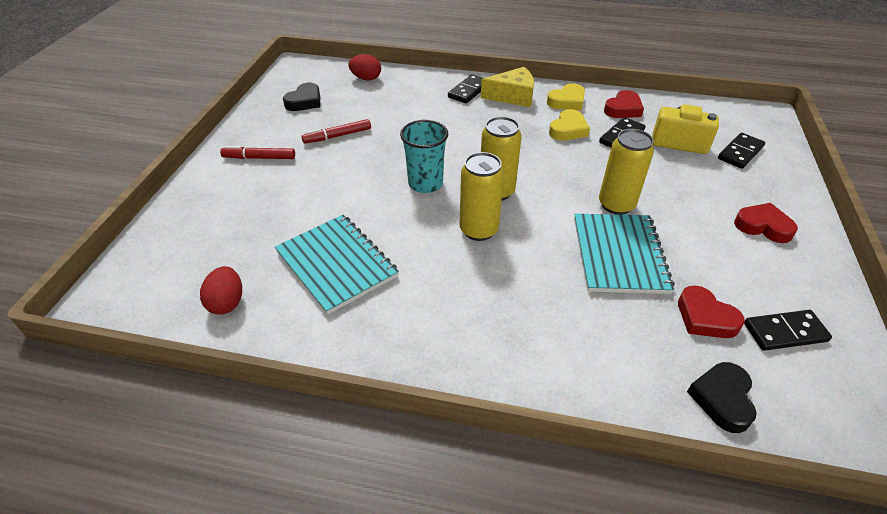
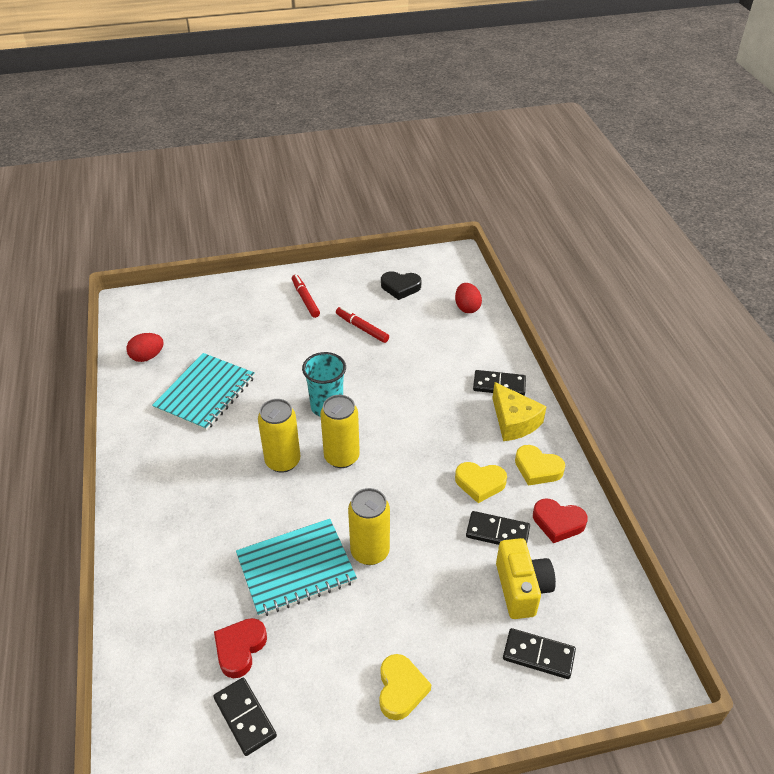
camera: 65 degrees right, 0 degrees up
black heart [687,362,757,433] -> none
red heart [734,203,798,243] -> yellow heart [379,654,431,720]

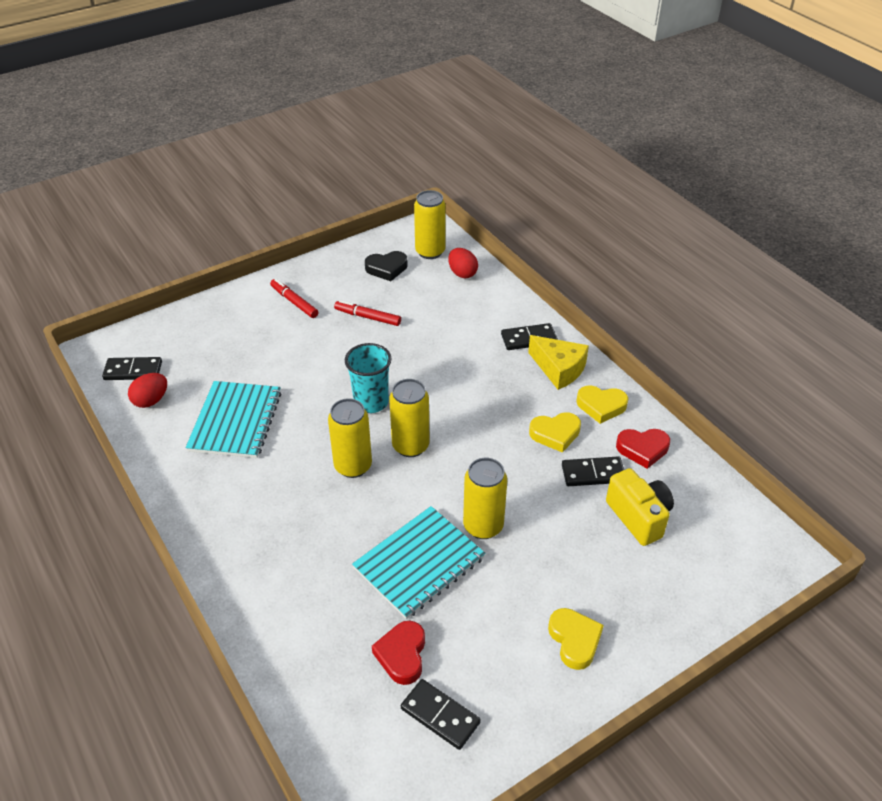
camera: 20 degrees left, 0 degrees up
black domino [503,628,576,679] -> black domino moved to [102,357,162,380]
none -> yellow can [414,190,446,259]

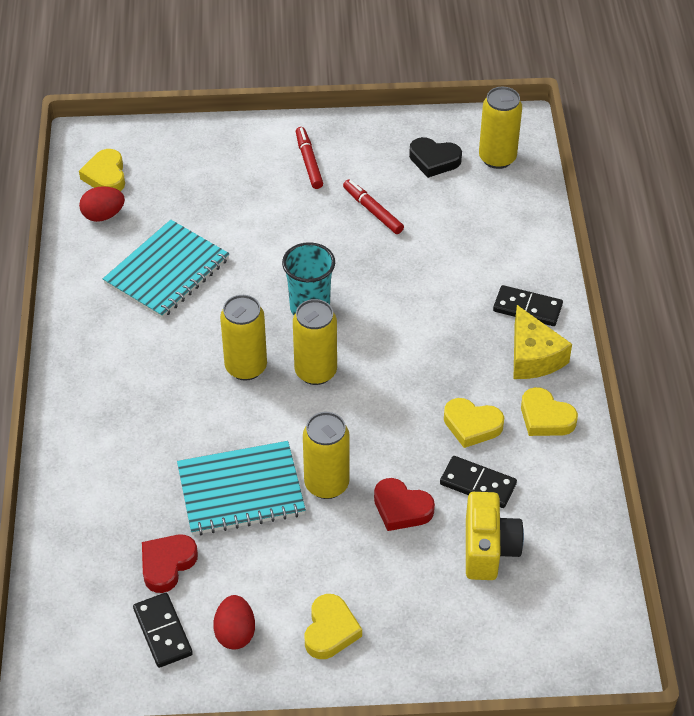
camera: 30 degrees right, 5 degrees up
black domino [102,357,162,380] -> yellow heart [79,149,125,191]
red egg [448,248,478,278] -> red egg moved to [213,595,255,650]
red heart [616,429,670,469] -> red heart moved to [374,478,435,531]

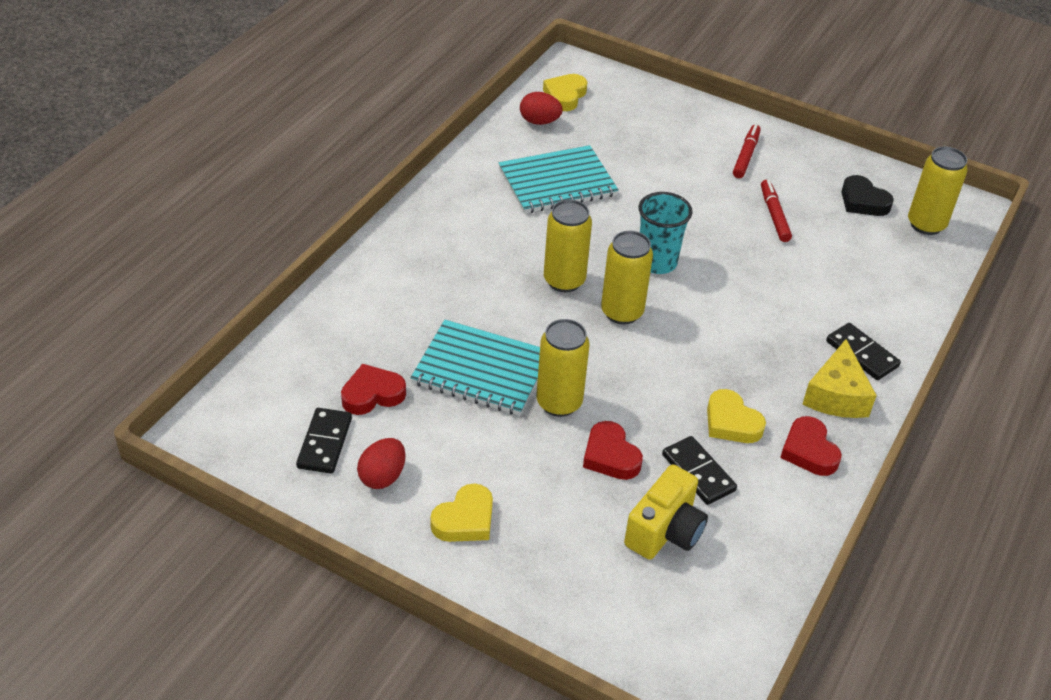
camera: 30 degrees right, 5 degrees down
yellow heart [521,387,578,436] -> red heart [780,416,842,476]

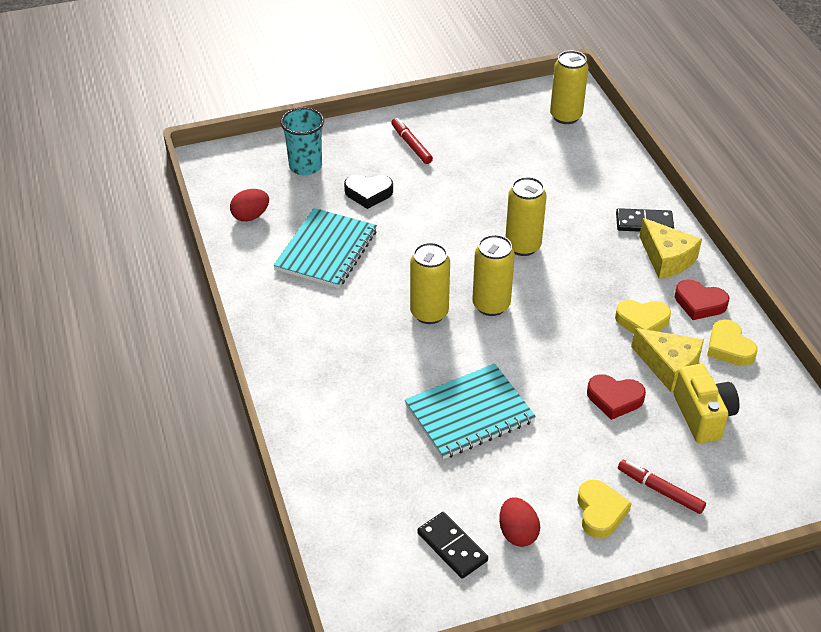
camera: 45 degrees left, 0 degrees up
red heart [341,364,406,415] -> none
yellow can [536,319,590,417] -> yellow can moved to [505,177,546,256]
yellow heart [543,74,587,111] -> yellow heart moved to [707,319,757,366]
turquoise cup [639,192,692,274] -> turquoise cup moved to [280,107,324,175]
black domino [662,436,737,505] -> yellow cheese [631,328,704,392]
red marker [761,180,792,242] -> red marker moved to [618,460,706,514]
black heart [842,175,894,216] -> black heart moved to [344,175,393,209]

